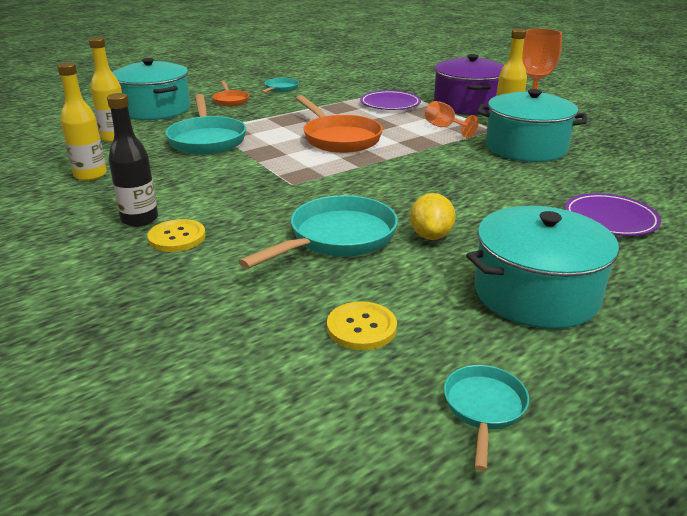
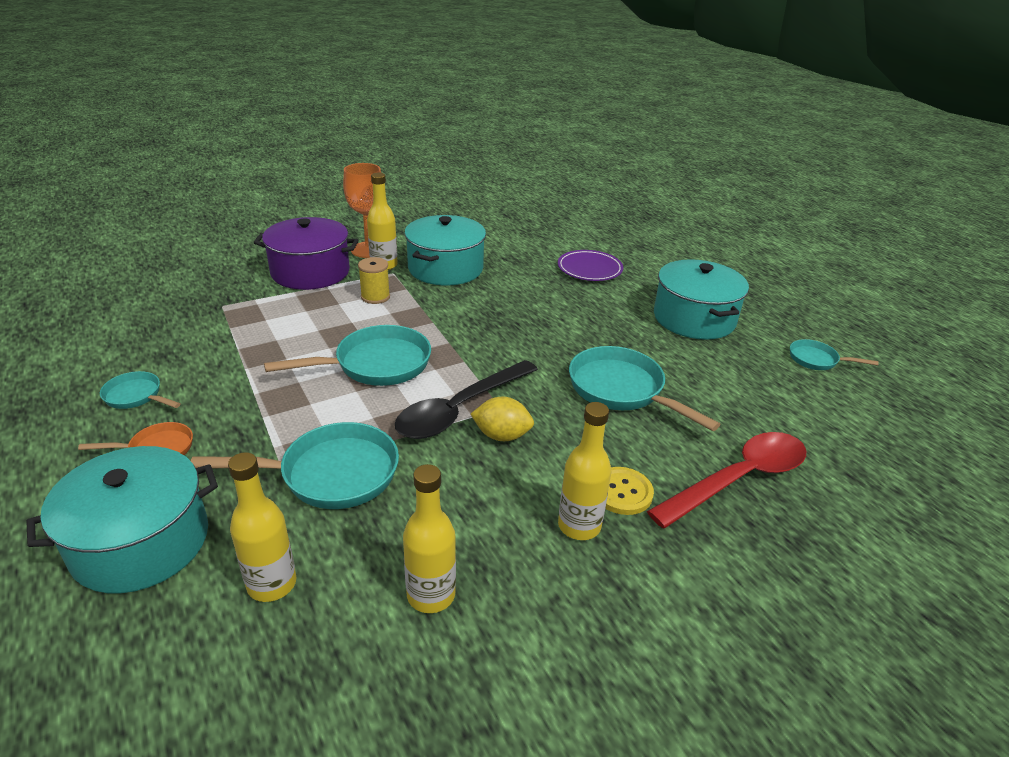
camera: 85 degrees left, 5 degrees up
black bottle [107,93,158,227] -> yellow bottle [558,402,611,540]
orange pan [295,95,383,153] -> turquoise pan [264,325,431,386]
yellow button [327,301,397,350] -> none
purple plate [360,90,421,110] -> none
yellow lemon [410,193,456,240] -> yellow lemon moved to [471,397,534,441]
orange goblet [425,101,479,138] -> yellow spool [358,257,390,304]
none -> black spoon [395,360,538,439]
none -> red spoon [647,432,806,528]

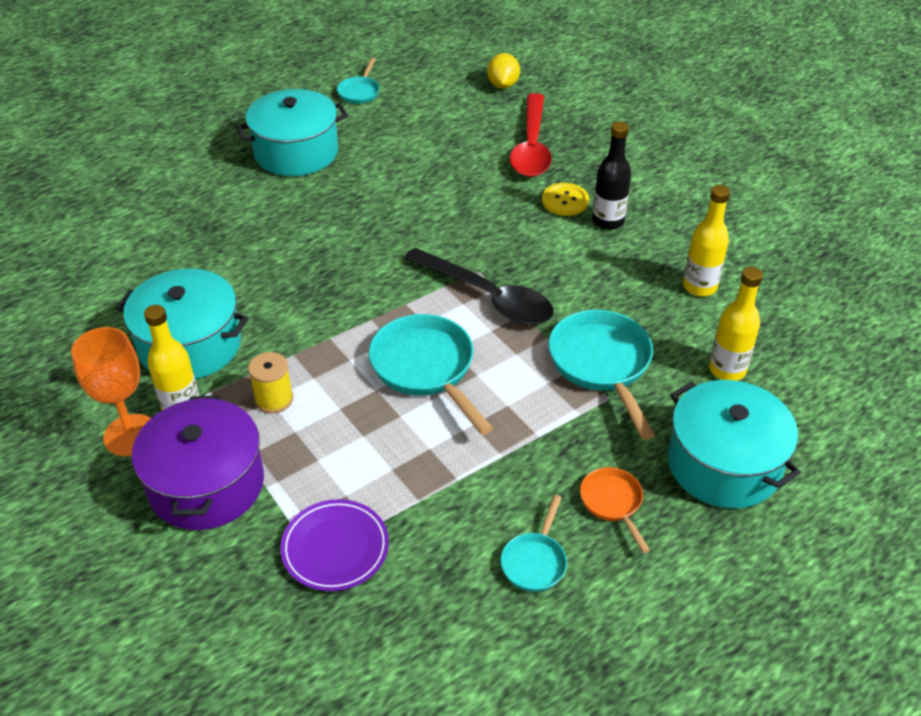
camera: 95 degrees left, 10 degrees up
yellow lemon [471,397,534,441] -> yellow lemon moved to [487,53,520,89]
purple plate [558,250,623,281] -> purple plate moved to [280,499,389,591]
yellow bottle [558,402,611,540] -> black bottle [592,122,631,230]
turquoise pan [569,346,720,431] -> none
red spoon [647,432,806,528] -> red spoon turned 135 degrees counterclockwise [510,93,552,177]

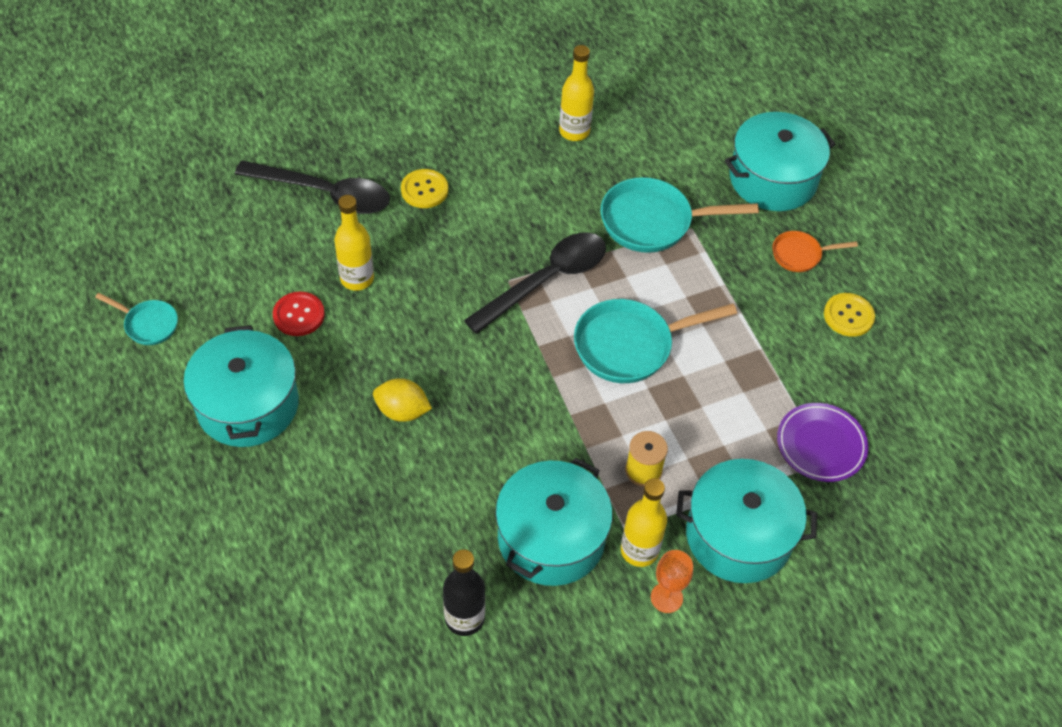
camera: 80 degrees left, 10 degrees up
orange goblet [71,327,151,456] -> orange goblet [651,550,693,613], size x0.61
purple pot [132,395,264,530] -> turquoise pot [676,459,817,583]
yellow lemon [487,53,520,89] -> yellow lemon moved to [373,378,432,422]
turquoise pan [501,495,567,592] -> yellow button [824,293,875,337]
red spoon [510,93,552,177] -> black spoon [235,161,390,214]
black bottle [592,122,631,230] -> black bottle moved to [443,549,485,636]
yellow bottle [709,267,763,381] -> yellow bottle moved to [334,195,374,291]
none -> red button [273,292,325,336]

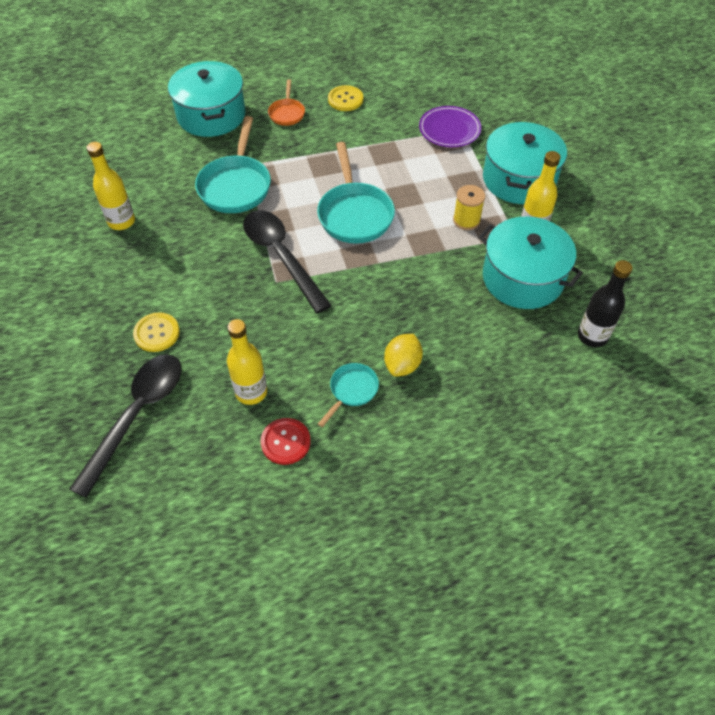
camera: 80 degrees left, 0 degrees up
turquoise pan [95,293,178,345] -> turquoise pan moved to [318,363,379,427]
turquoise pot [184,325,299,447] -> none
orange goblet [651,550,693,613] -> none

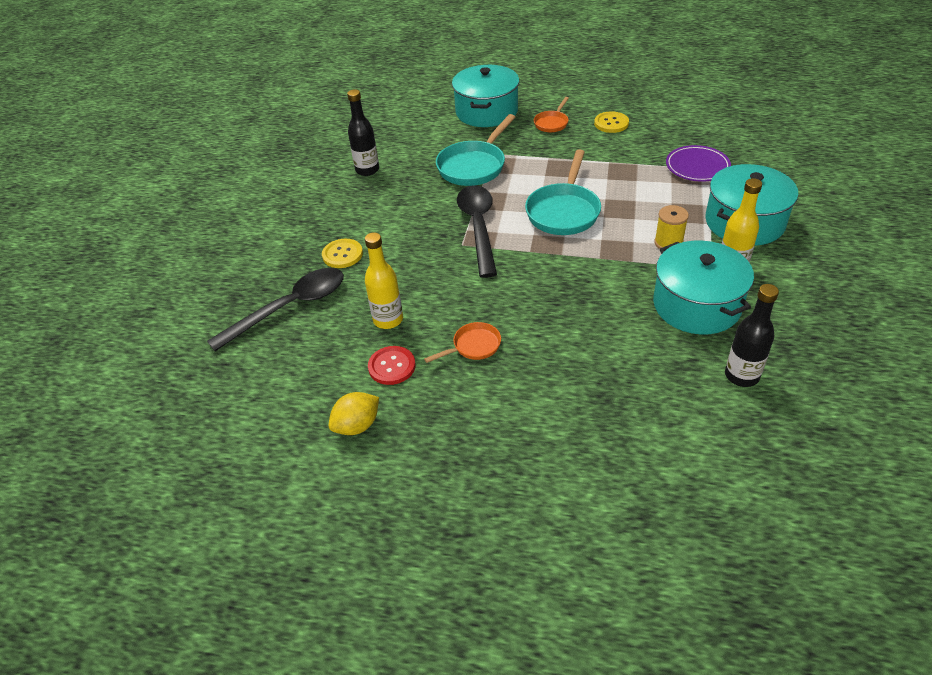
camera: 30 degrees right, 10 degrees down
yellow bottle [86,142,135,230] -> black bottle [347,89,379,176]
turquoise pan [318,363,379,427] -> orange pan [424,322,501,363]
yellow lemon [384,334,423,377] -> yellow lemon moved to [329,392,379,435]

